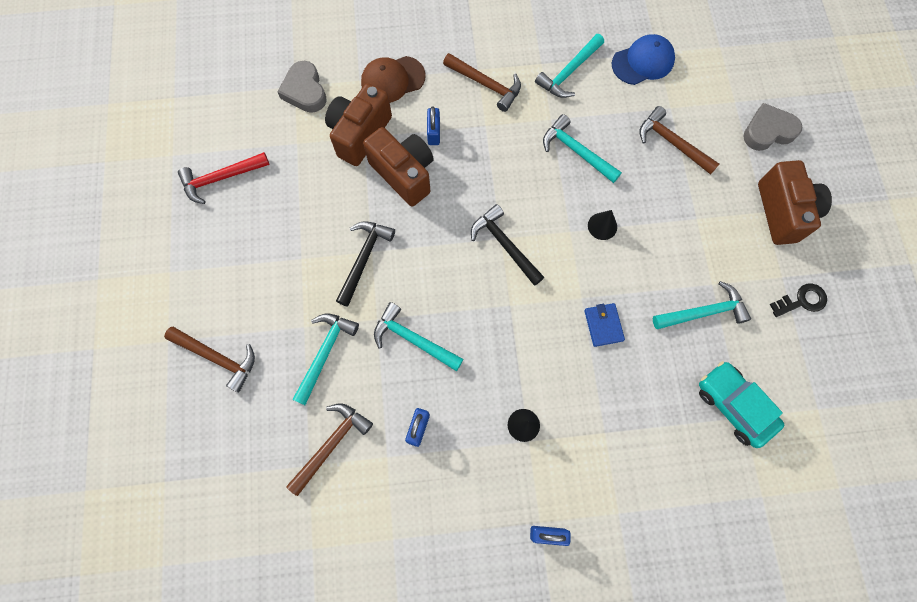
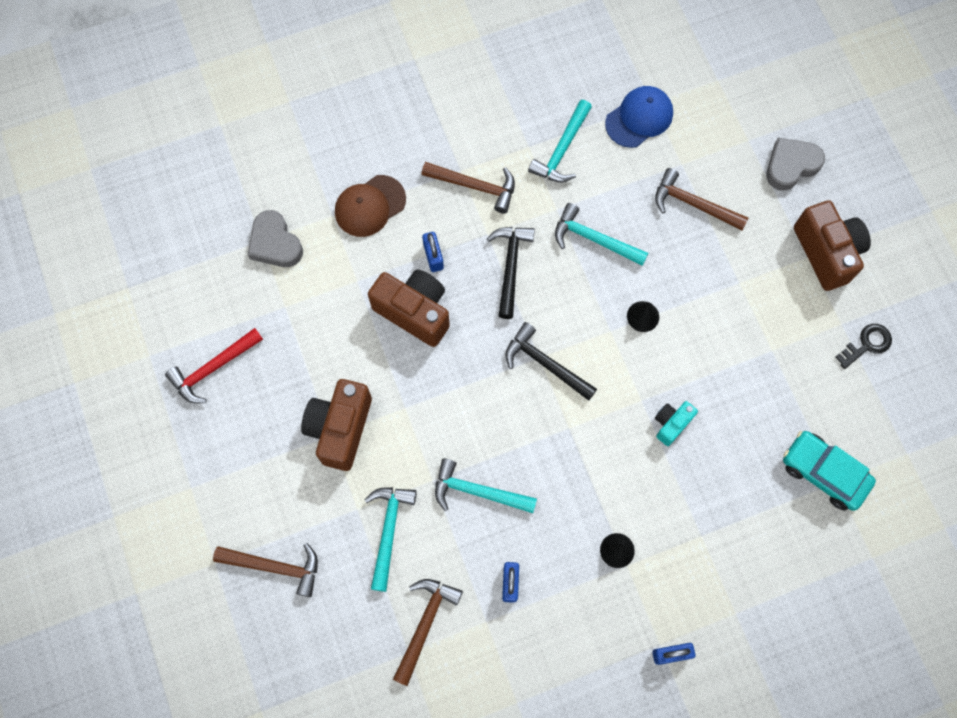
camera: 15 degrees left, 0 degrees up
brown camera [325,83,392,166] -> brown camera moved to [301,379,372,471]
black hammer [336,221,395,307] -> black hammer moved to [487,227,535,319]
blue wallet [584,303,625,347] -> turquoise camera [655,401,698,446]
turquoise hammer [653,281,751,329] -> none

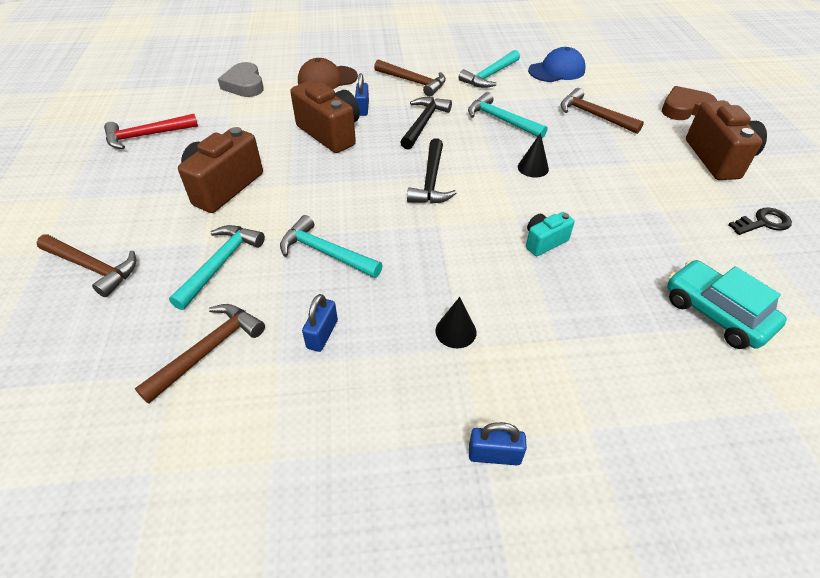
camera: 15 degrees right, 25 degrees down
black hammer [505,322,597,401] -> black hammer turned 135 degrees counterclockwise [407,138,457,204]
grey heart [766,138,825,191] -> brown heart [662,86,717,120]

